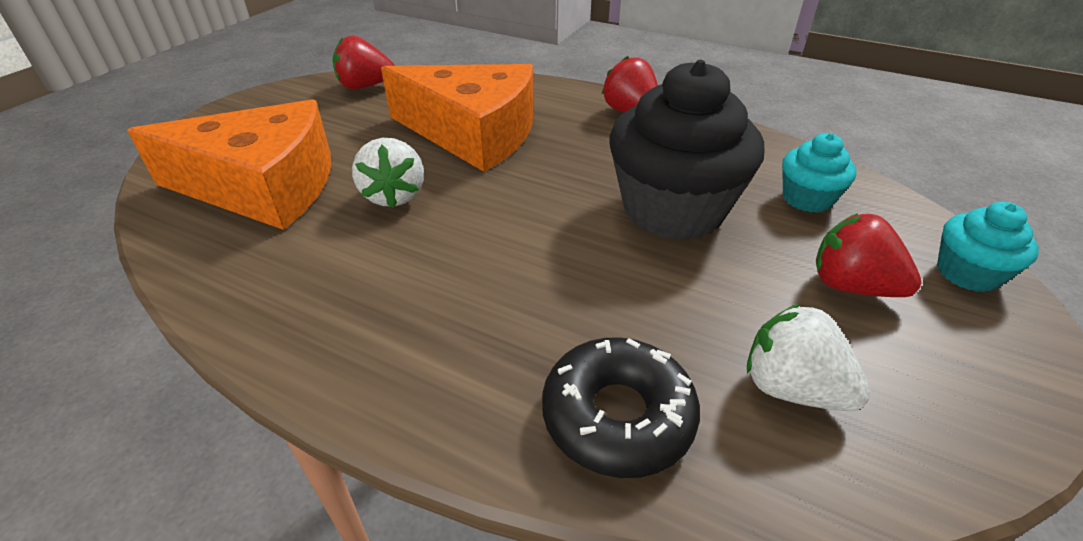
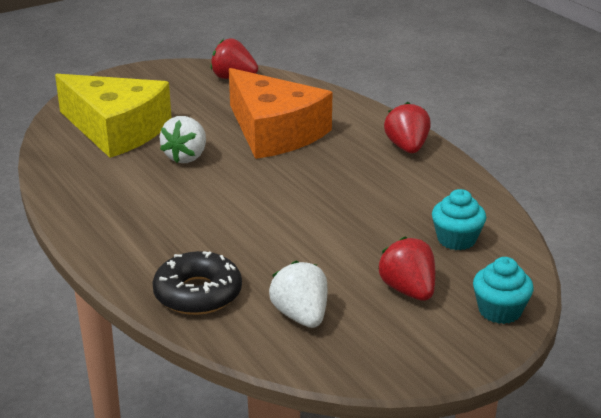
camera: 30 degrees right, 10 degrees down
orange cheese [127,99,331,230] -> yellow cheese [55,74,172,158]
black cupcake [610,60,764,240] -> none

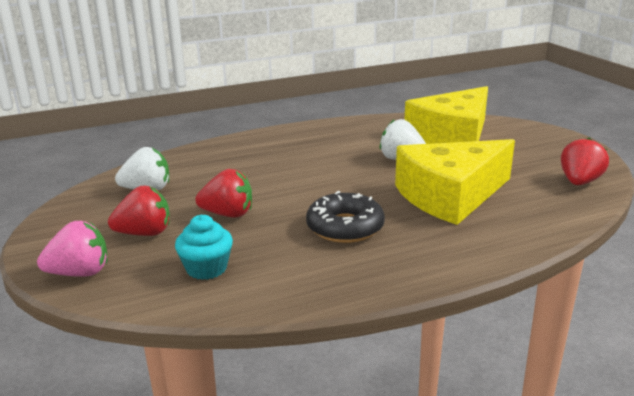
camera: 100 degrees right, 5 degrees down
black donut [152,251,242,315] -> black donut moved to [306,191,385,243]
orange cheese [229,68,332,159] -> yellow cheese [395,139,515,225]
red strawberry [384,102,431,153] -> red strawberry moved to [195,169,252,218]
turquoise cupcake [473,257,533,324] -> pink strawberry [37,221,108,277]

